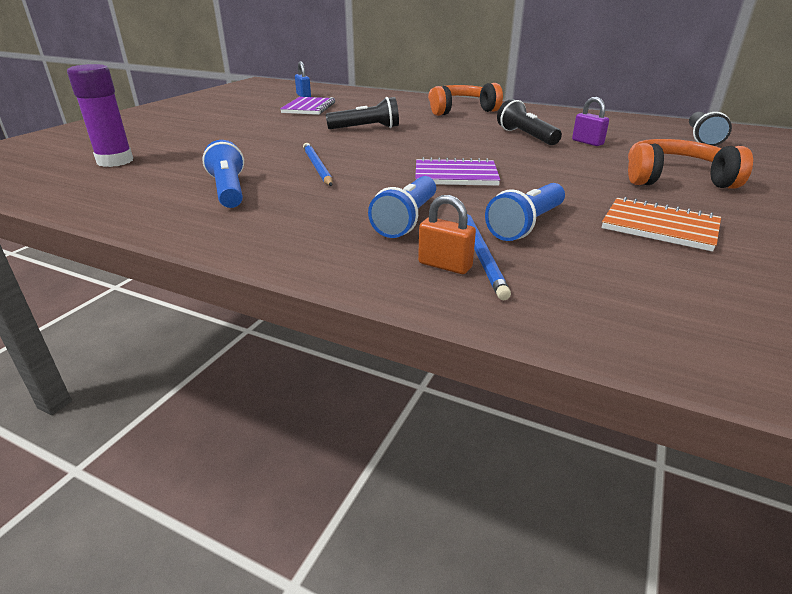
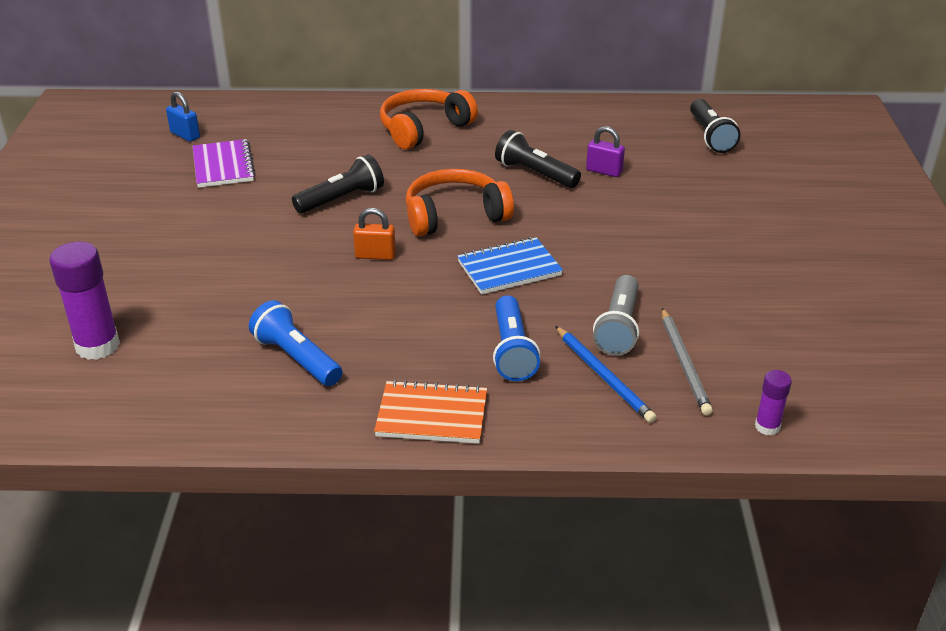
camera: 25 degrees left, 5 degrees up
blue pencil [303,143,333,186] -> none
purple notebook [415,157,500,186] -> blue notebook [457,237,563,295]
orange padlock [418,195,476,274] -> orange padlock moved to [353,208,396,260]
blue flashlight [485,183,565,241] -> grey flashlight [593,275,639,356]
orange notebook [602,197,721,252] -> orange notebook moved to [374,380,487,444]
orange headphones [628,139,753,189] -> orange headphones moved to [406,169,514,237]
none -> grey pencil [662,308,713,416]
none -> purple glue stick [755,370,792,436]

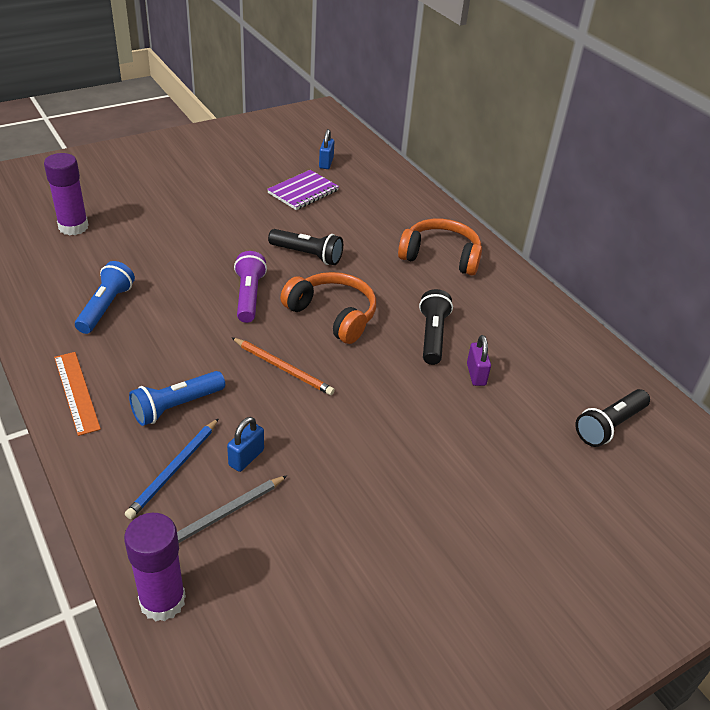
camera: 55 degrees right, 5 degrees up
orange padlock [353,208,396,260] -> purple flashlight [234,251,267,323]
orange notebook [374,380,487,444] -> orange ruler [54,352,101,436]
blue notebook [457,237,563,295] -> orange pencil [232,338,335,395]
grey flashlight [593,275,639,356] -> blue padlock [227,417,264,472]
purple glue stick [755,370,792,436] -> purple glue stick [124,513,186,622], size x1.88

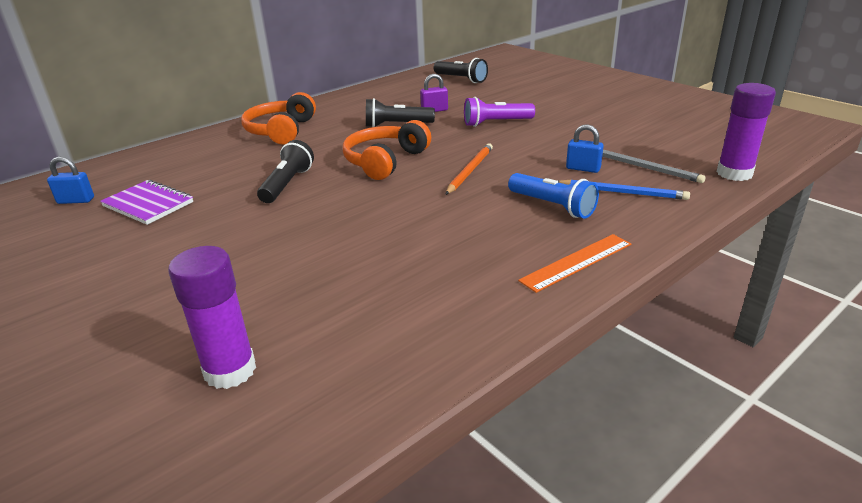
camera: 95 degrees left, 10 degrees down
blue flashlight [75,261,135,334] -> none
purple flashlight [234,251,267,323] -> purple flashlight moved to [464,97,535,127]

